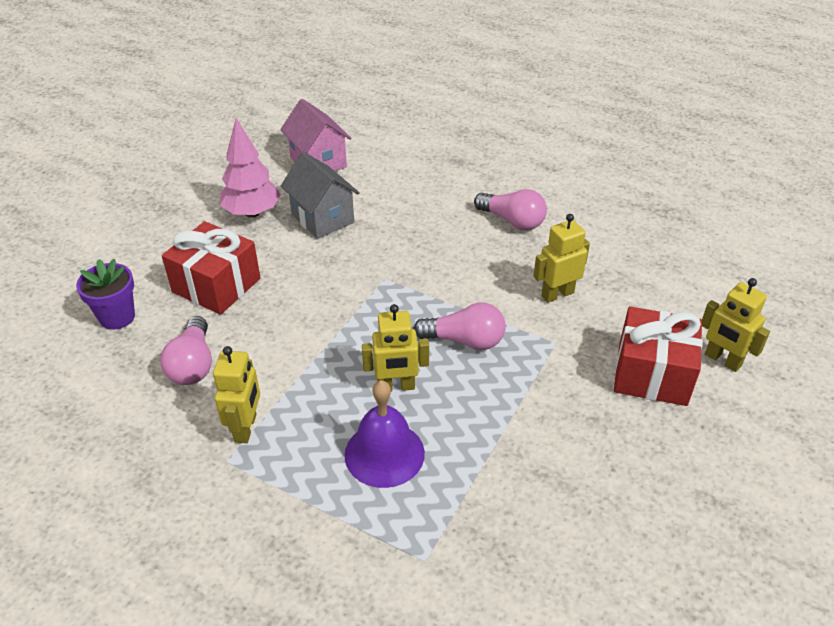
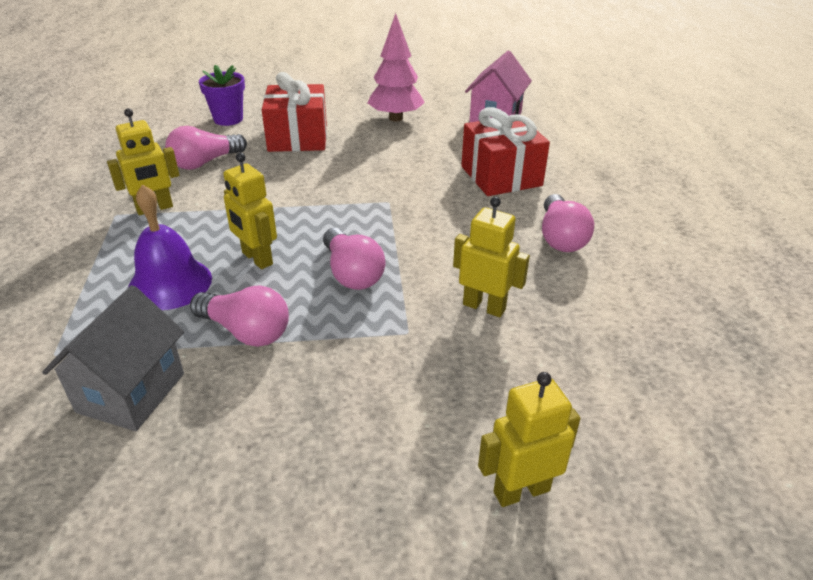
camera: 55 degrees right, 5 degrees down
grey house [281,152,360,239] -> grey house moved to [42,285,184,431]
red gift [614,306,703,406] -> red gift moved to [461,107,550,196]
yellow robot [702,278,770,372] -> yellow robot turned 60 degrees clockwise [478,372,581,507]
none -> pink light bulb [190,286,289,347]

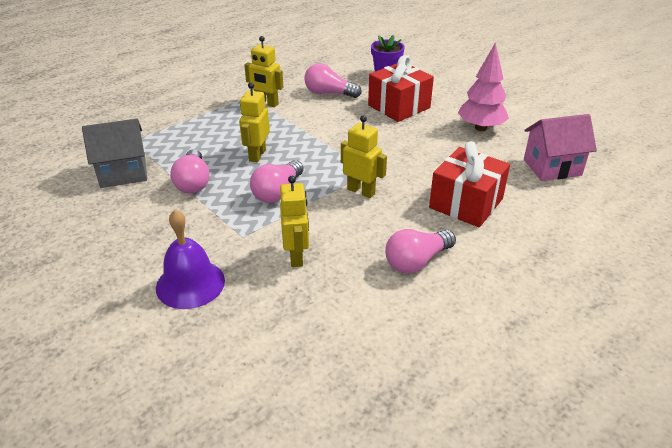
camera: 55 degrees right, 0 degrees up
purple bell [128,185,212,310] -> purple bell moved to [156,209,225,309]
yellow robot [478,372,581,507] -> yellow robot moved to [341,115,387,198]

